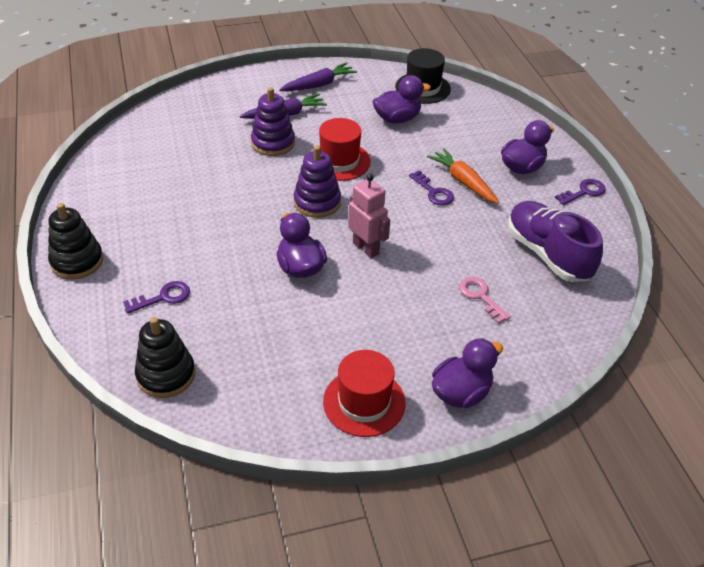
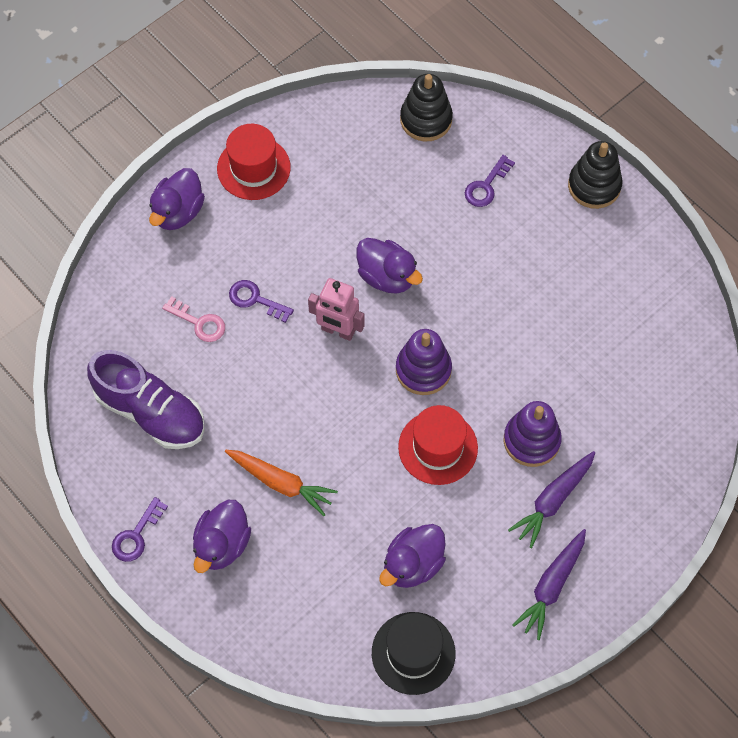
camera: 155 degrees right, 20 degrees up
purple key [409,170,454,206] -> purple key moved to [229,280,294,323]

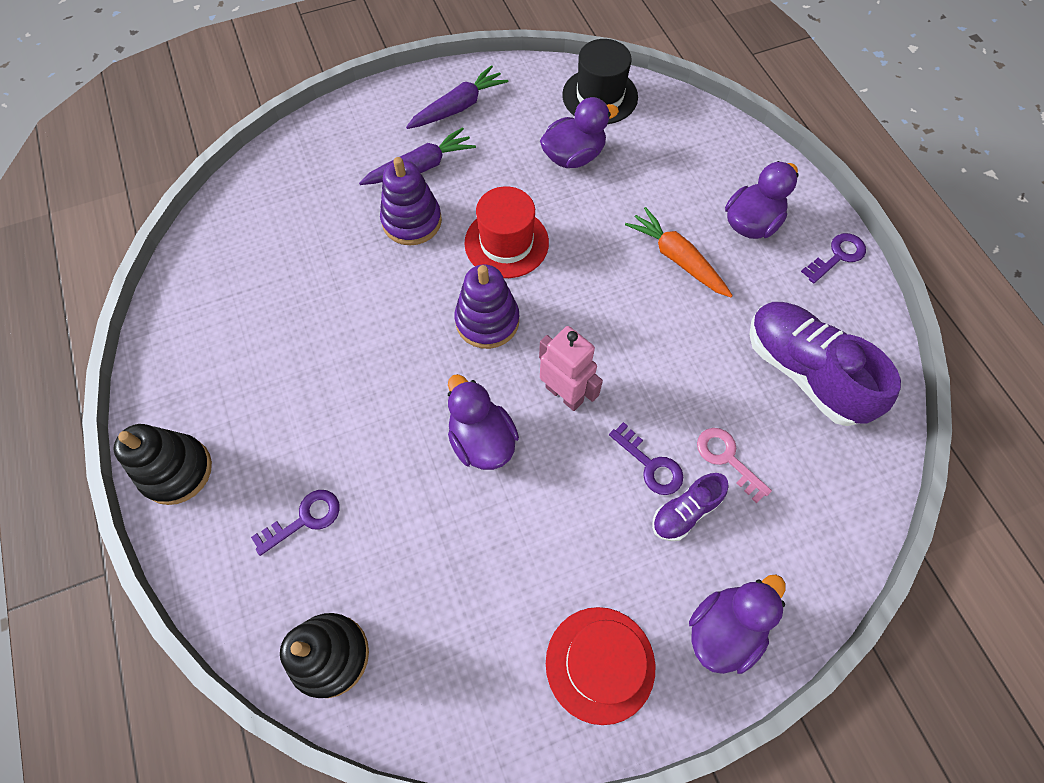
camera: 160 degrees left, 0 degrees up
none -> purple shoe [652,473,728,541]

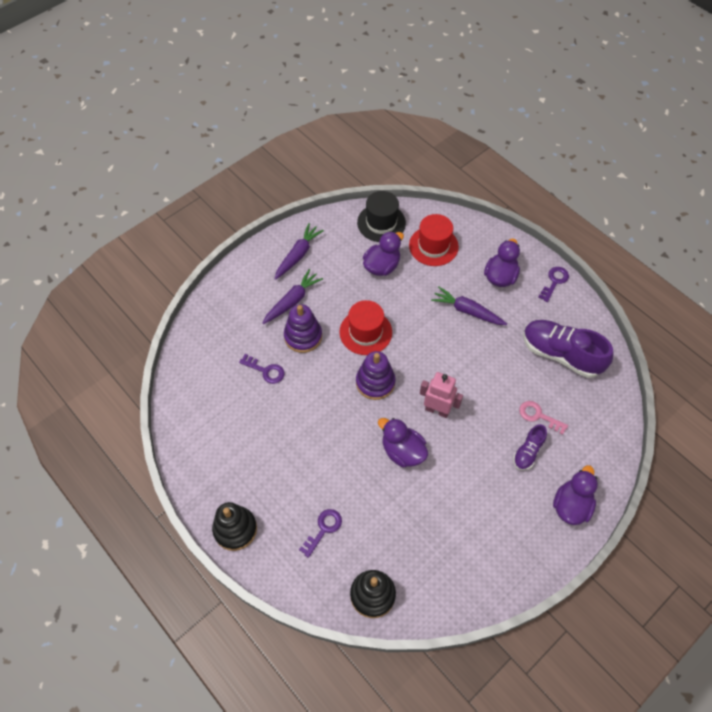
camera: 20 degrees left, 5 degrees down
red hat [546,607,655,725] -> red hat moved to [409,214,459,266]
purple key [609,422,683,495] -> purple key moved to [239,354,285,384]
orange carrot [625,207,733,297] -> purple carrot [431,286,507,325]

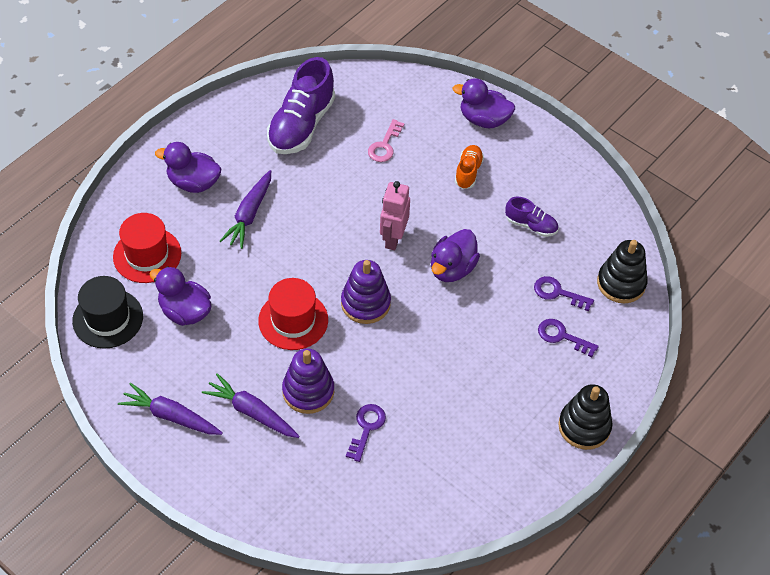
camera: 100 degrees left, 5 degrees down
purple shoe [513,424,547,470] -> purple shoe moved to [505,197,558,237]
purple key [538,267,569,302] -> purple key moved to [534,276,594,311]
none -> orange shoe [455,145,484,189]

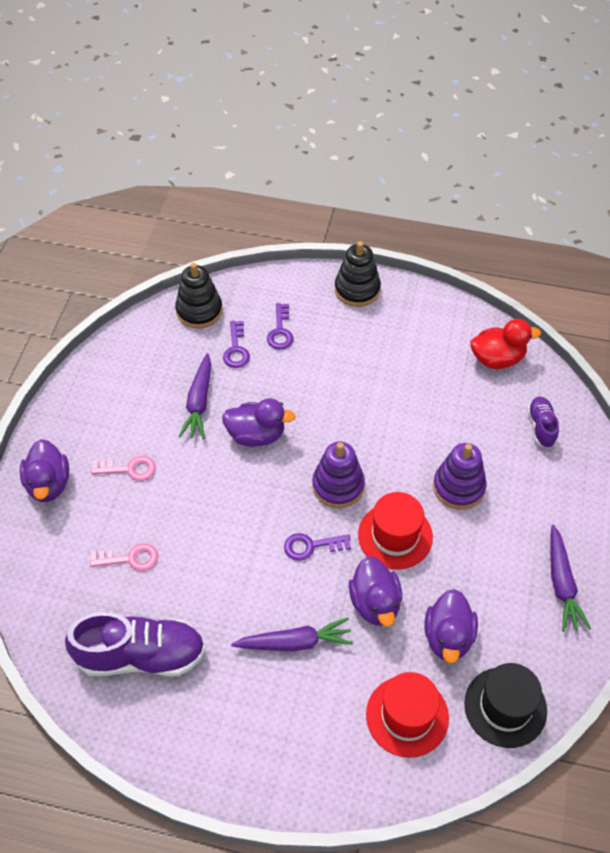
camera: 115 degrees left, 0 degrees up
purple duck [155,142,222,193] -> purple duck moved to [349,556,402,627]
purple carrot [202,373,300,438] -> purple carrot moved to [179,353,211,439]
purple key [346,404,386,462] -> purple key moved to [284,533,351,561]
pink robot [380,181,410,250] -> none
orange shoe [455,145,484,189] -> pink key [91,456,156,481]
purple shoe [505,197,558,237] -> purple shoe moved to [527,396,559,448]
none -> red duck [471,319,541,369]

